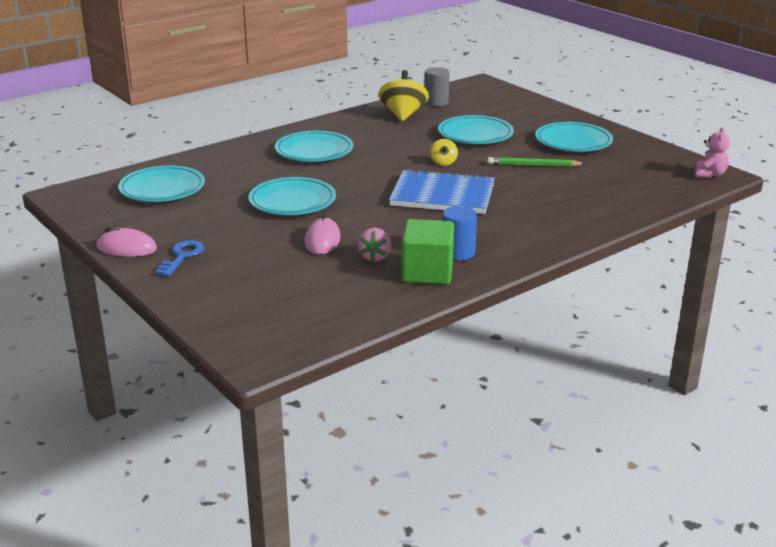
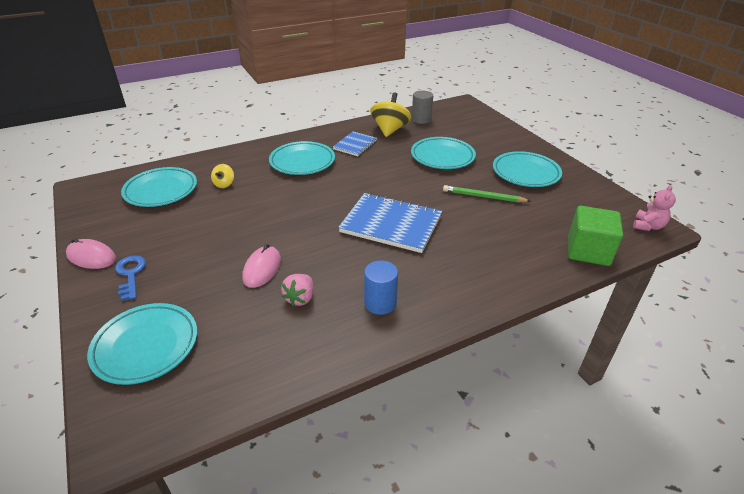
camera: 10 degrees right, 10 degrees up
blue key [156,240,204,276] -> blue key turned 45 degrees counterclockwise [115,255,146,301]
turquoise plate [249,177,336,215] -> turquoise plate moved to [87,303,197,385]
green cube [401,219,454,285] -> green cube moved to [568,206,623,266]
yellow spinning top [430,139,458,166] -> yellow spinning top moved to [211,164,234,188]
none -> blue notebook [333,132,377,156]

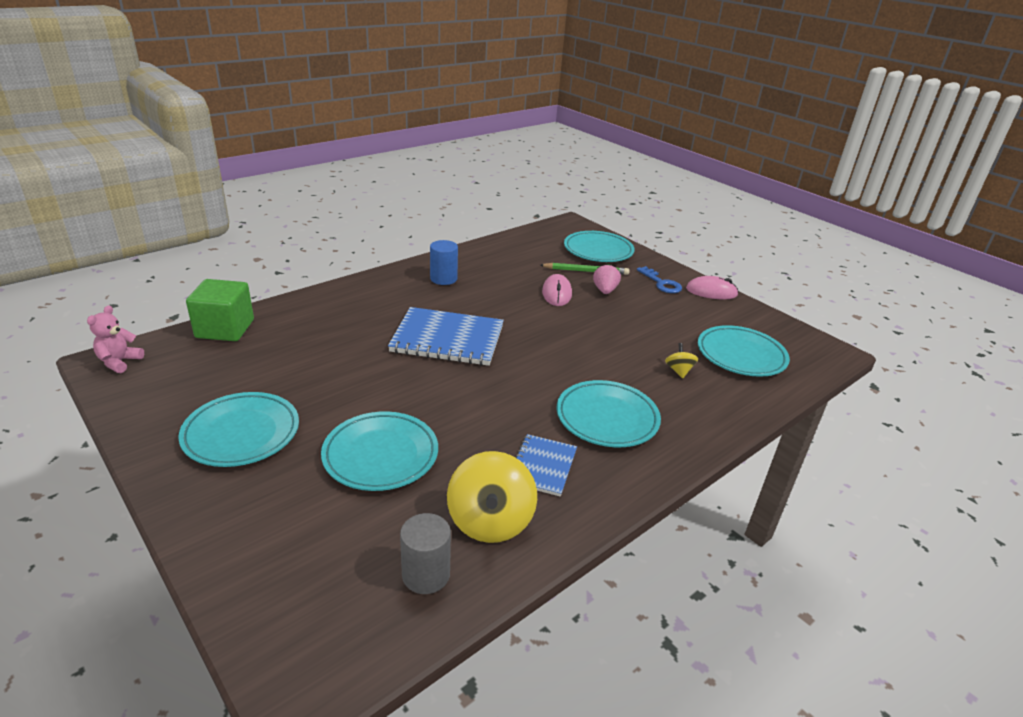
camera: 165 degrees right, 5 degrees down
pink strawberry [281,274,314,307] -> pink strawberry moved to [593,264,621,294]
green pencil [443,185,530,202] -> green pencil moved to [540,263,630,275]

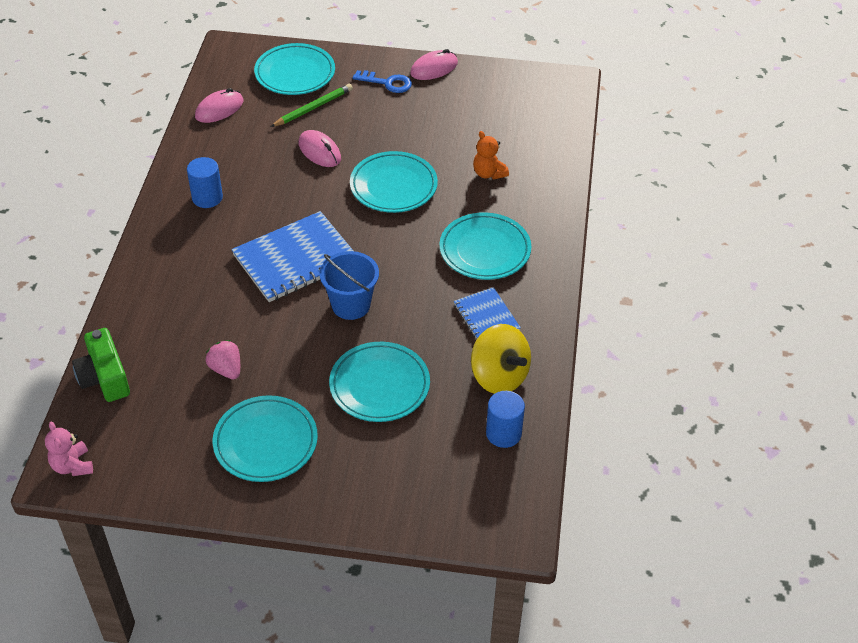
camera: 40 degrees left, 15 degrees up
green cube [186,279,254,341] -> green camera [72,328,130,402]
grey cylinder [400,513,451,594] -> blue cylinder [486,391,525,448]
pink strawberry [593,264,621,294] -> pink strawberry moved to [206,340,240,379]
yellow spinning top [665,343,698,379] -> orange teddy bear [473,131,509,180]
turquoise plate [698,325,790,377] -> turquoise plate moved to [350,151,438,213]
none -> pink mouse [195,88,243,123]
none -> blue bucket [320,251,379,320]

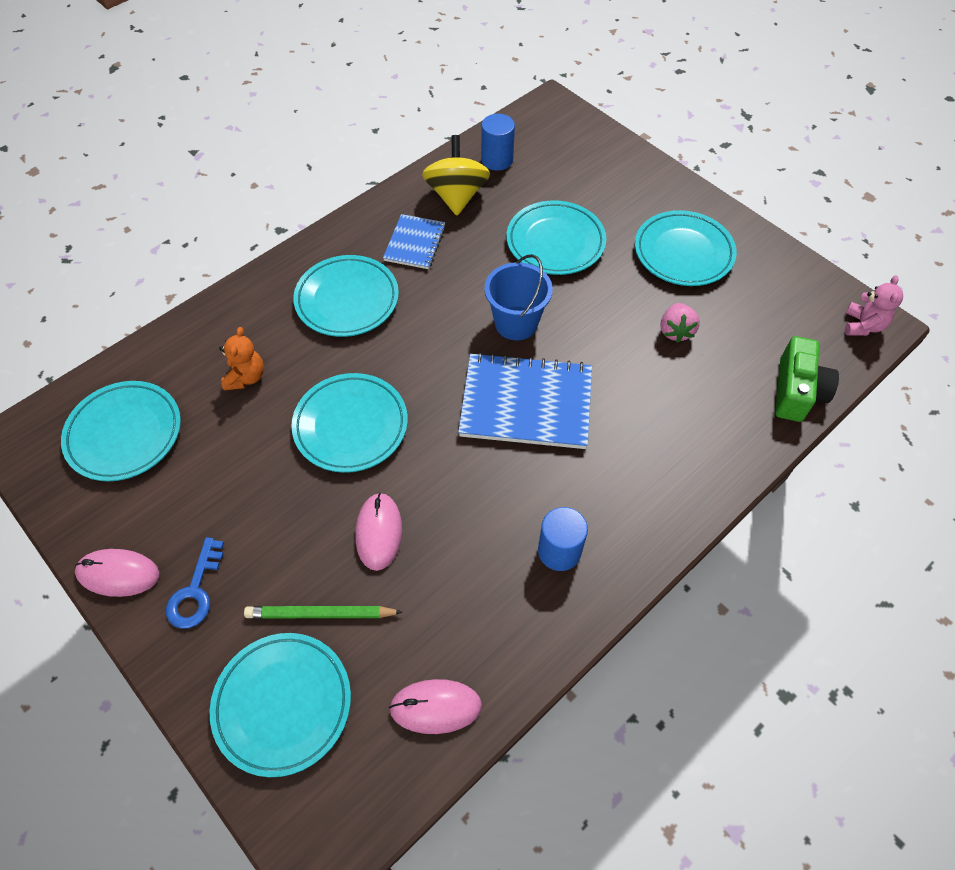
camera: 140 degrees left, 10 degrees up
blue key [352,70,412,93] -> blue key turned 135 degrees counterclockwise [166,537,224,629]
none -> turquoise plate [61,381,181,481]

